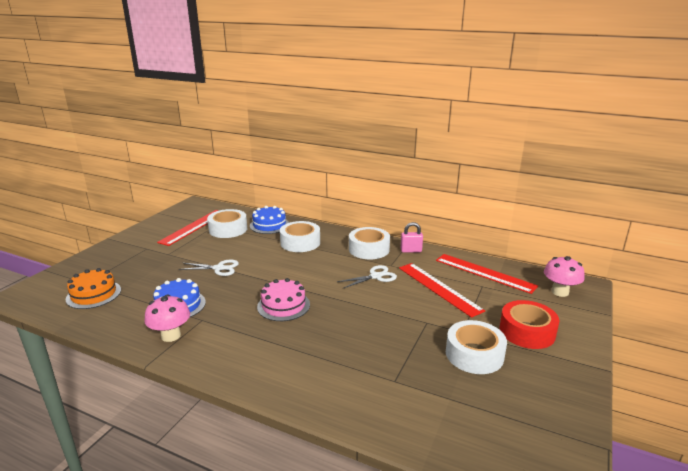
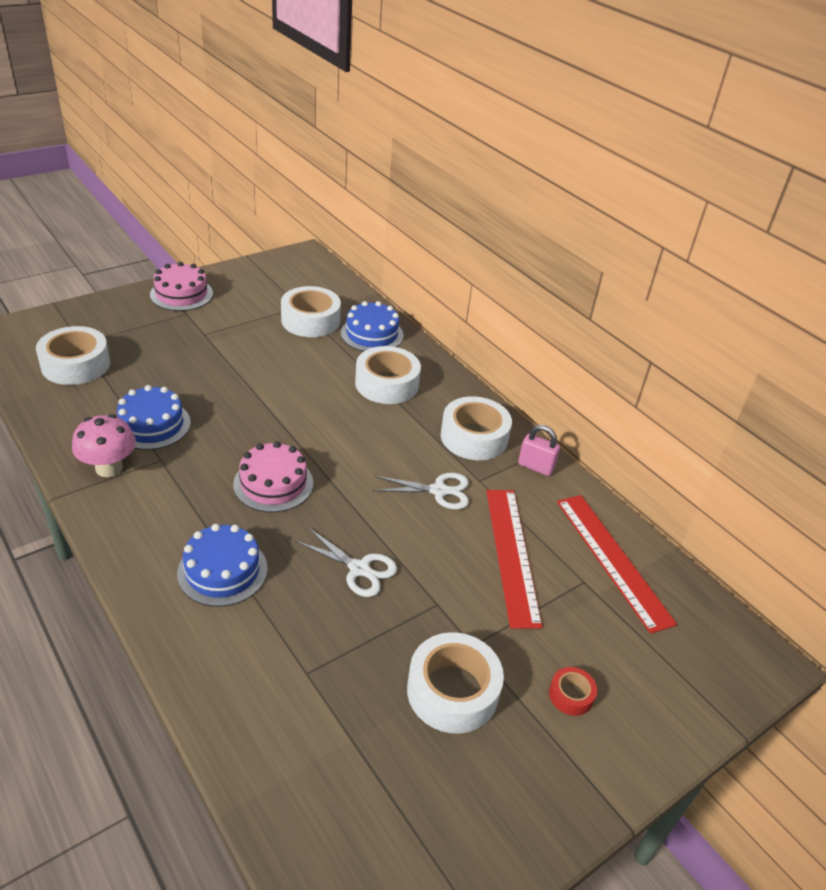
camera: 25 degrees right, 15 degrees up
orange cake [66,268,121,309] -> white tape [36,326,110,385]
red ruler [157,210,219,246] -> none
white scissors [179,260,239,276] -> white scissors moved to [295,527,397,597]
red tape [500,300,560,349] -> red tape [549,667,597,716], size x0.49
pink mushroom [544,256,585,297] -> none
none -> pink cake [150,262,213,311]
none -> blue cake [177,524,268,607]

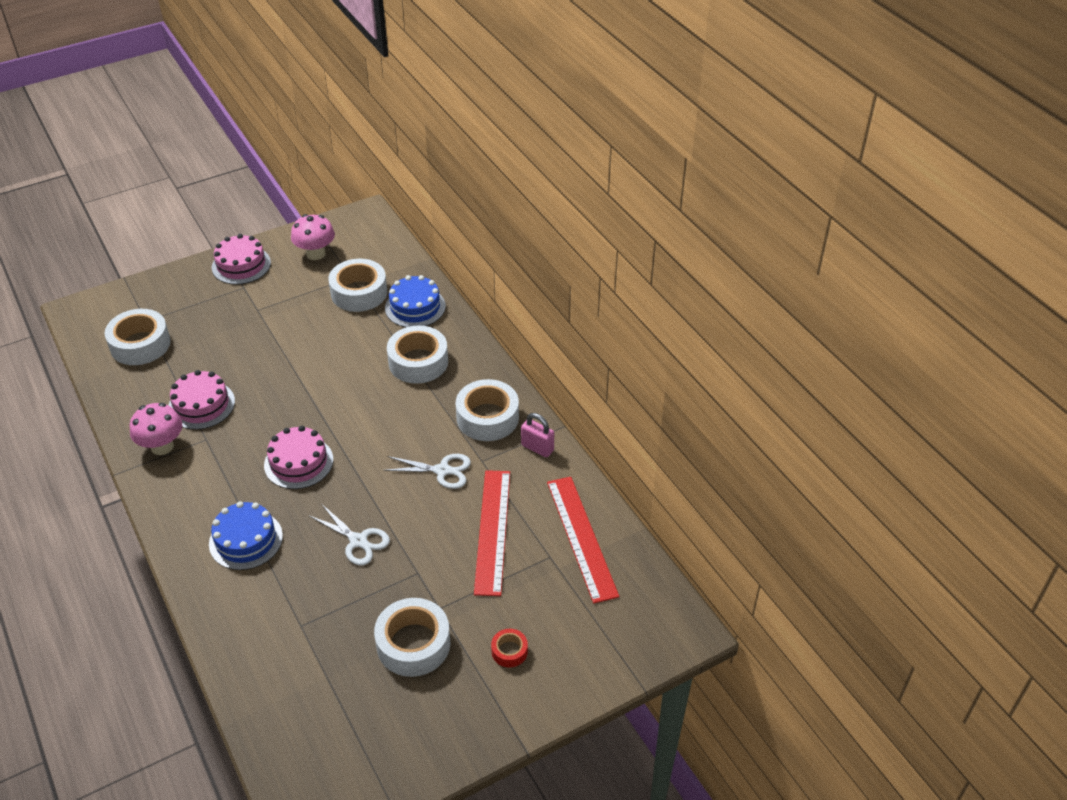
camera: 10 degrees right, 5 degrees up
blue cake [117,385,191,450] -> pink cake [168,370,235,430]
none -> pink mushroom [291,214,335,260]

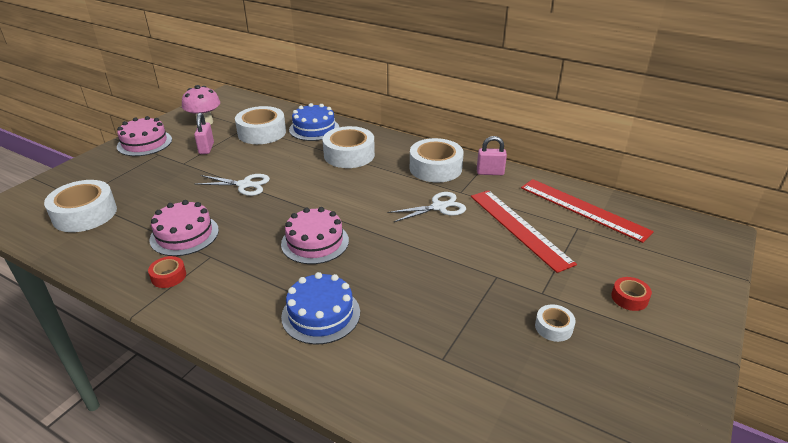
camera: 30 degrees left, 10 degrees down
pink mushroom [130,403,182,455] -> red tape [148,256,186,288]
white scissors [310,505,390,565] -> white scissors moved to [197,174,270,196]
white tape [374,598,451,677] -> white tape [535,304,576,342], size x0.49
none -> pink padlock [194,113,214,154]

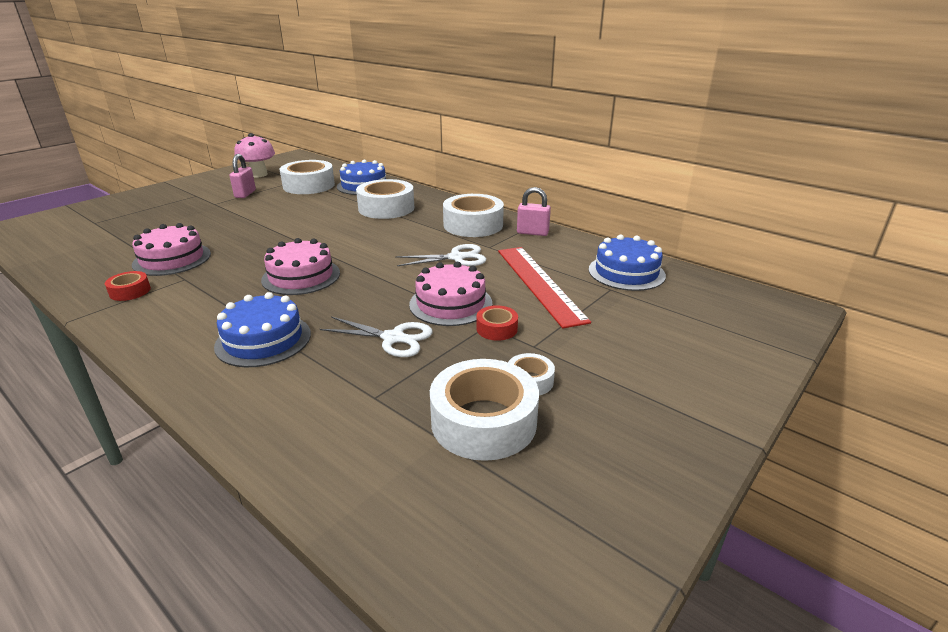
camera: 10 degrees right, 5 degrees down
white tape [44,180,117,232] -> white tape moved to [430,359,539,461]
pink cake [117,116,172,156] -> pink cake moved to [409,262,492,326]
white scissors [197,174,270,196] -> white scissors moved to [320,317,433,357]
red ruler [521,179,654,243] -> blue cake [589,234,666,291]
red tape [611,277,652,311] -> red tape moved to [476,305,518,341]

